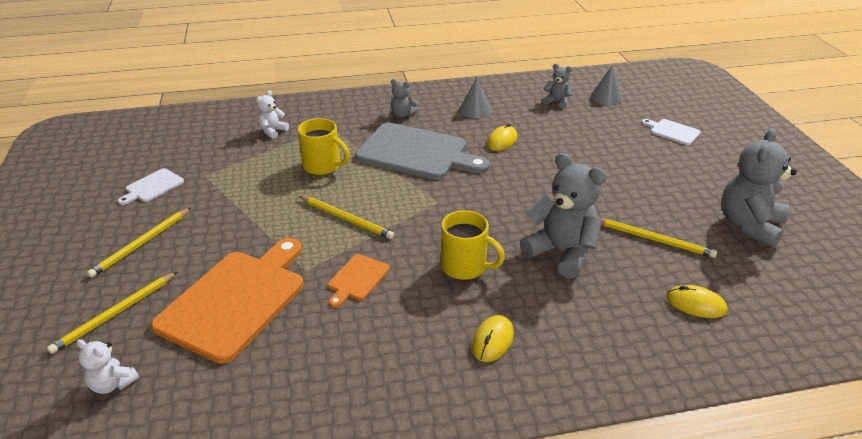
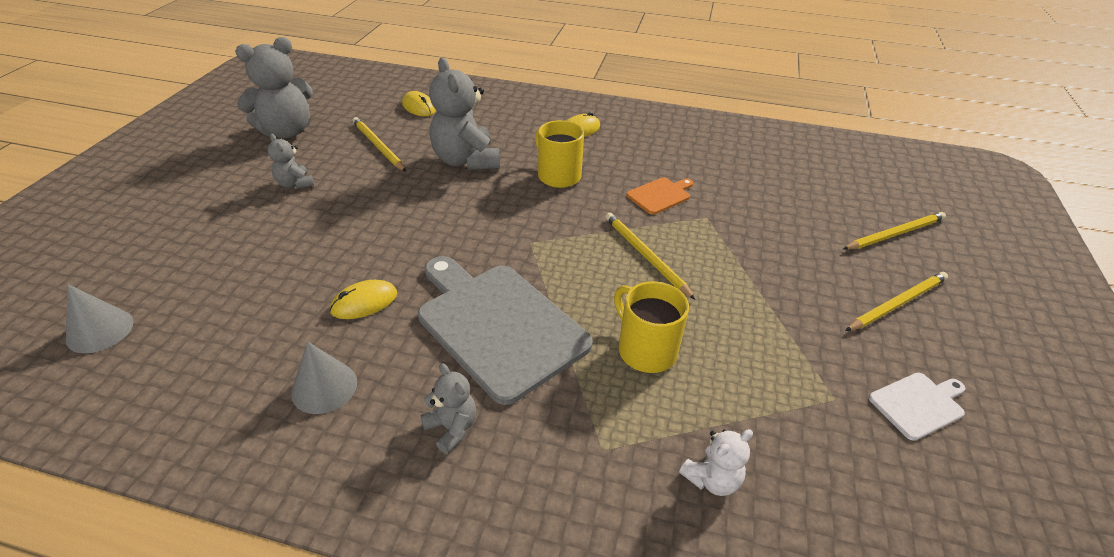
camera: 155 degrees left, 5 degrees up
white teddy bear [76,339,139,394] -> none
orange cutting board [151,238,304,364] -> none
grey teddy bear [543,64,572,108] -> grey teddy bear moved to [268,134,314,189]
white cutting board [642,119,701,145] -> none

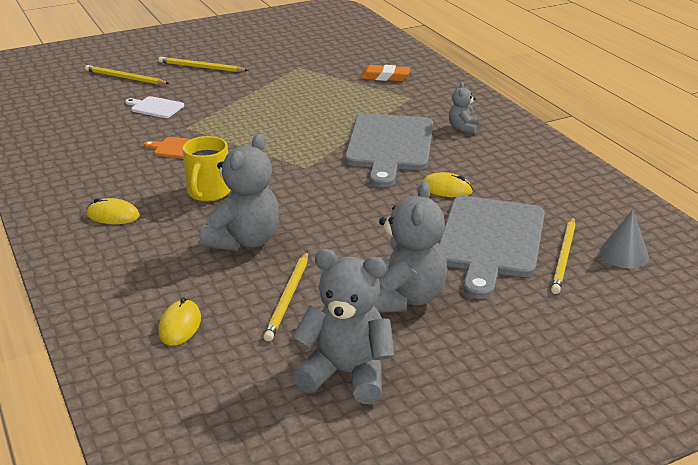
camera: 130 degrees left, 10 degrees down
grey teddy bear [268,134,314,189] -> grey teddy bear [374,181,447,312], size x1.99
grey cone [291,342,357,414] -> none
yellow pencil [605,213,696,300] -> yellow pencil moved to [551,217,576,294]
yellow mug [614,281,689,373] -> none
white teddy bear [679,429,753,496] -> orange eraser [360,65,410,81]
white cutting board [869,373,965,441] -> white cutting board moved to [125,96,184,118]
none -> grey cutting board [439,196,545,299]

